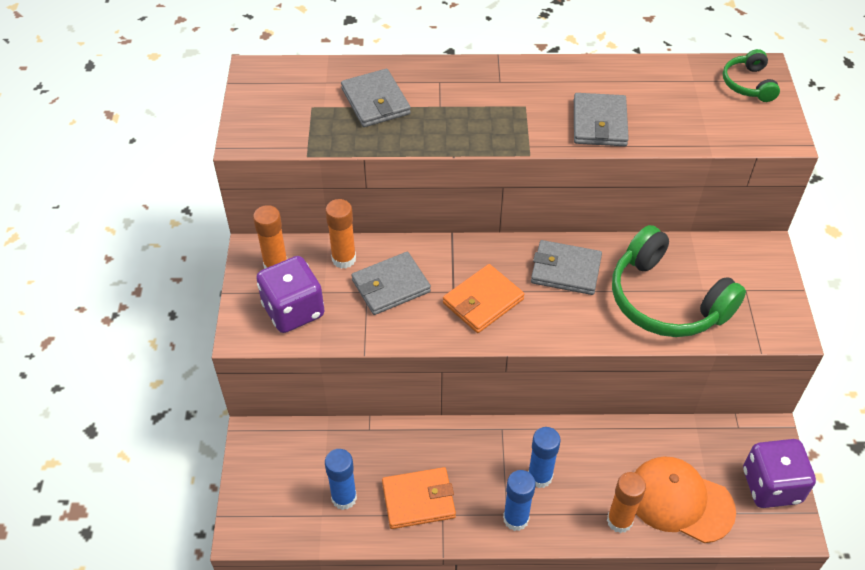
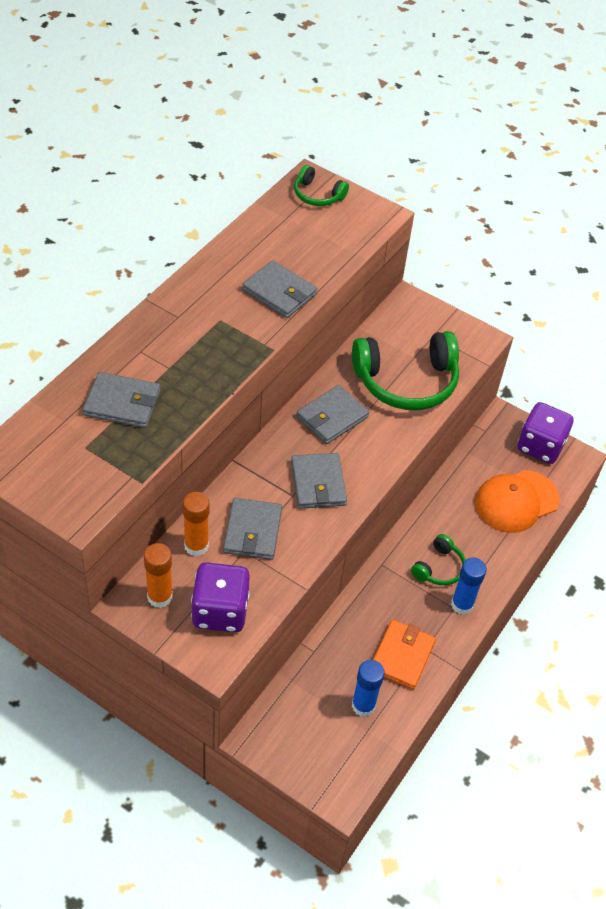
camera: 60 degrees left, 0 degrees up
orange wallet [443,264,524,333] -> grey wallet [291,453,347,509]
blue glue stick [528,427,561,488] -> green headphones [411,534,466,585]
orange glue stick [607,472,646,533] -> none

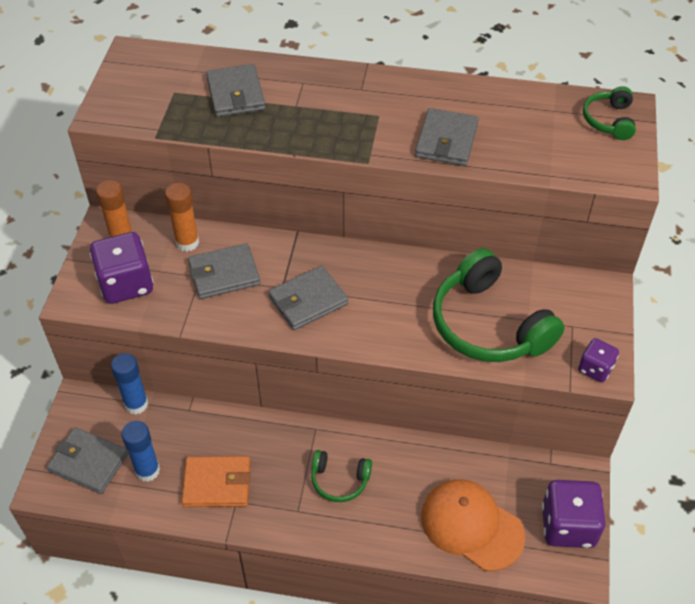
camera: 70 degrees right, 0 degrees up
grey wallet [296,385,369,444] -> grey wallet moved to [46,427,128,494]
blue glue stick [451,557,487,615] -> blue glue stick moved to [111,353,148,415]
none -> purple dice [578,338,619,382]

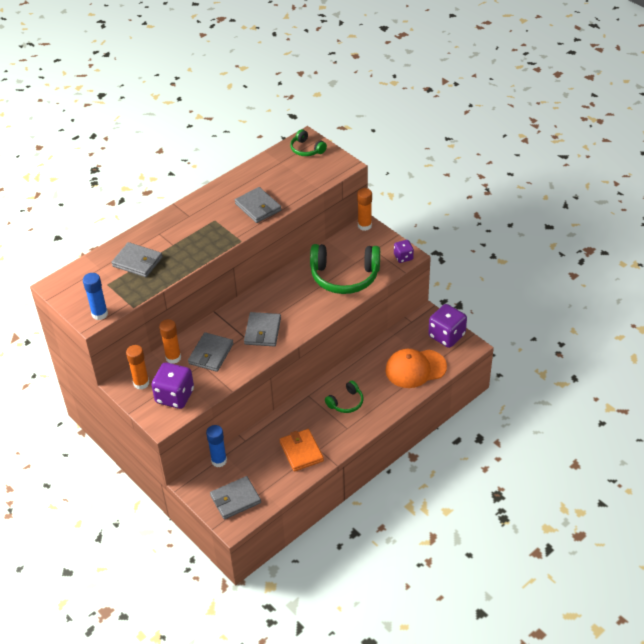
camera: 50 degrees left, 5 degrees down
blue glue stick [121,421,160,482] -> blue glue stick moved to [83,273,108,320]
orange wallet [182,456,250,507] -> orange wallet turned 60 degrees counterclockwise [279,429,324,471]
none -> orange glue stick [357,188,372,231]

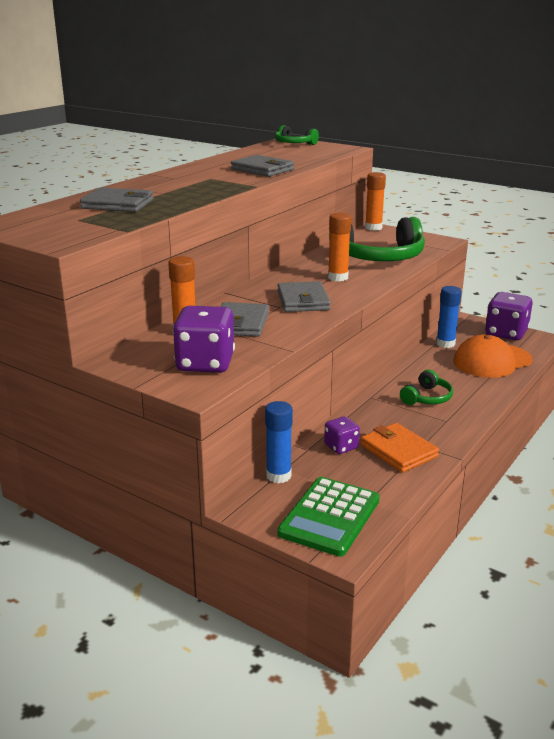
camera: 15 degrees left, 20 degrees down
blue glue stick [83,273,108,320] -> blue glue stick moved to [436,286,462,348]
orange glue stick [126,345,149,390] -> orange glue stick moved to [328,213,351,281]
grey wallet [210,476,261,519] -> green calculator [277,477,380,557]
purple dice [394,240,414,263] -> purple dice moved to [324,416,360,454]

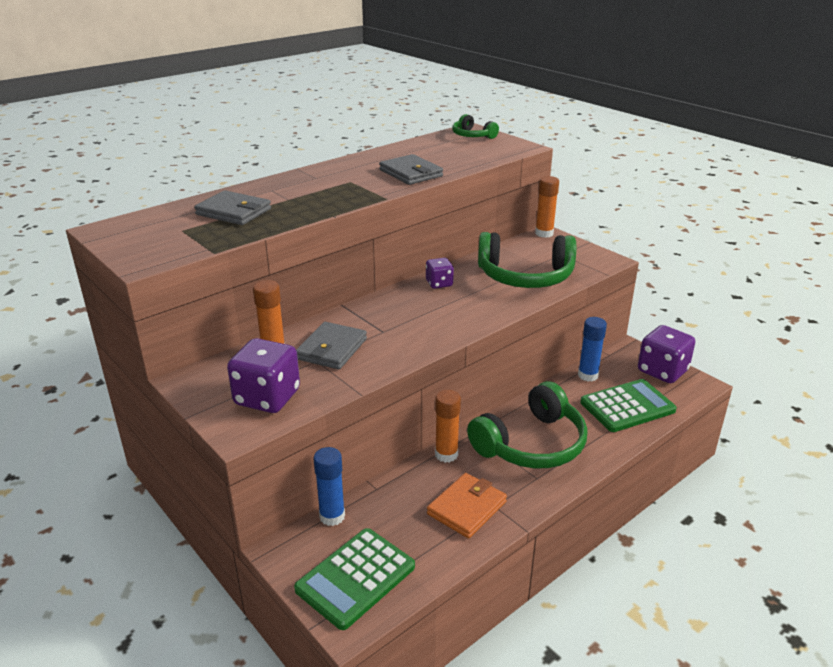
camera: 15 degrees right, 5 degrees up
grey wallet [277,281,331,312] -> none
purple dice [324,416,360,454] -> purple dice moved to [426,258,454,289]
orange glue stick [328,213,351,281] -> orange glue stick moved to [435,390,461,463]
orange wallet [360,423,439,473] -> orange wallet turned 60 degrees clockwise [427,473,507,538]
green headphones [400,370,453,405] -> green headphones [467,381,587,468], size x2.00
orange cap [453,334,533,378] -> green calculator [580,379,677,432]

